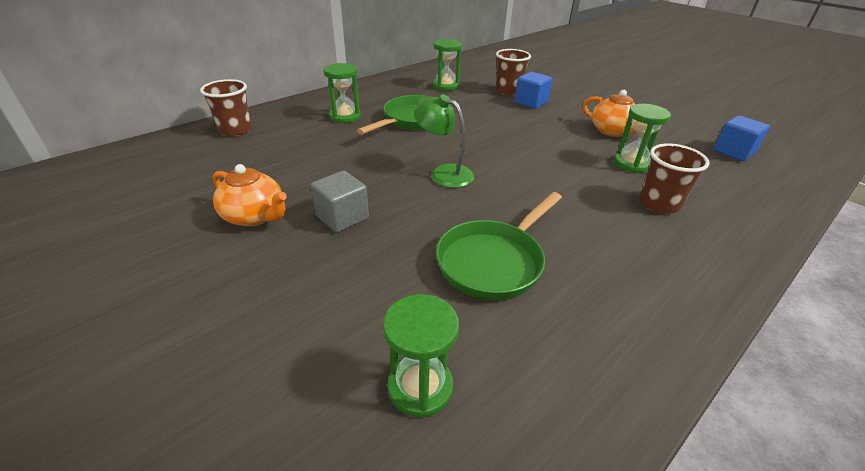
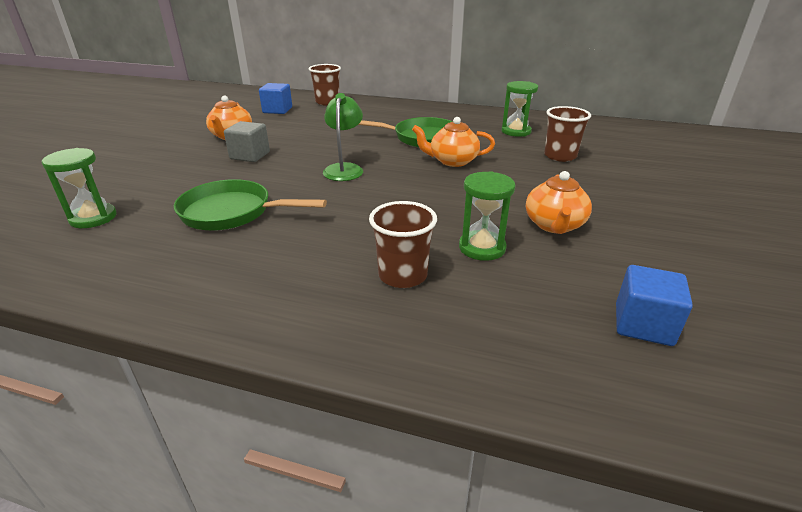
camera: 60 degrees right, 5 degrees down
green hourglass [323,63,361,123] -> none
blue cube [514,72,552,109] -> blue cube moved to [259,83,292,114]
none -> orange teapot [412,117,495,167]

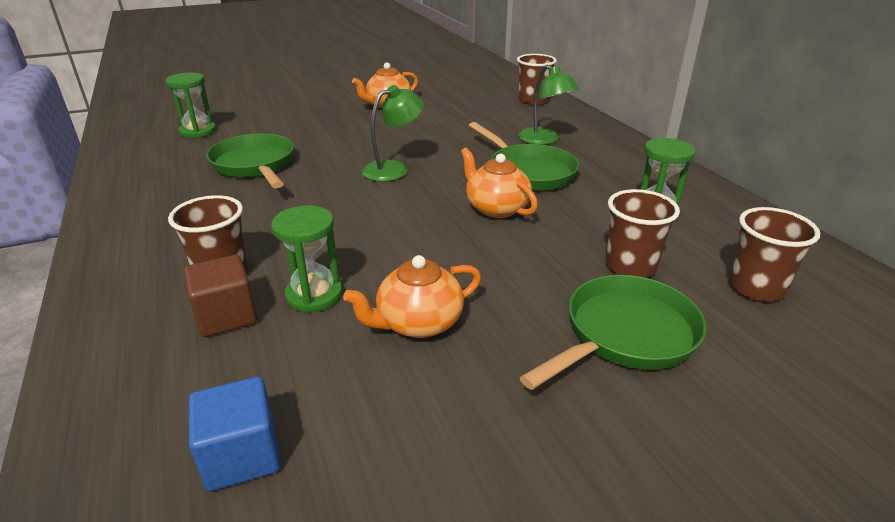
camera: 50 degrees right, 0 degrees up
grey cube [224,121,270,162] -> none
blue cube [259,83,292,114] -> none
none -> brown cube [184,255,257,337]
none -> green lamp [518,64,579,145]
none -> green pan [520,275,707,390]
none -> brown cup [729,207,820,302]

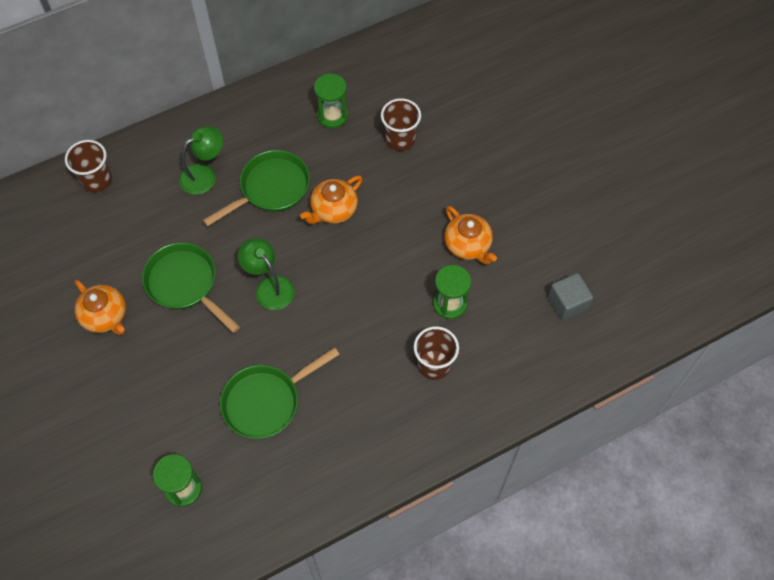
camera: 95 degrees left, 30 degrees up
brown cube [184,255,257,337] -> none
blue cube [189,377,281,491] -> grey cube [548,273,593,321]
green pan [520,275,707,390] -> green pan moved to [142,243,240,333]
brown cup [729,207,820,302] -> none

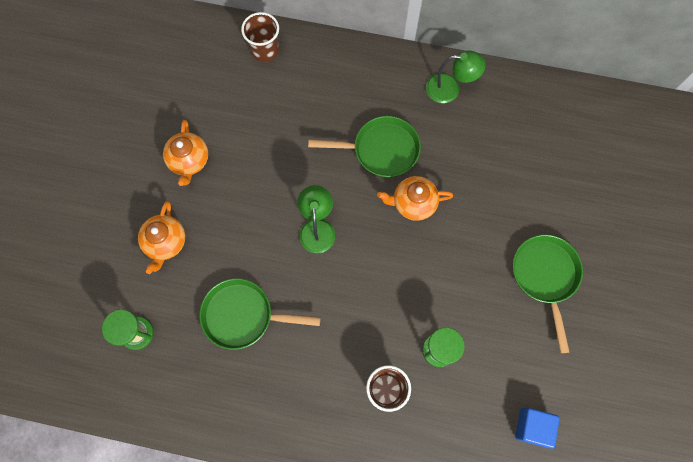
camera: 40 degrees right, 10 degrees up
green pan [142,243,240,333] -> green pan moved to [513,235,583,353]
green lamp [179,126,223,195] -> green lamp moved to [426,50,486,103]
green hourglass [314,73,348,129] -> none
brown cup [381,98,421,151] -> none
orange teapot [445,206,497,264] -> orange teapot moved to [138,202,185,274]
grey cube [548,273,593,321] -> blue cube [515,408,560,449]

